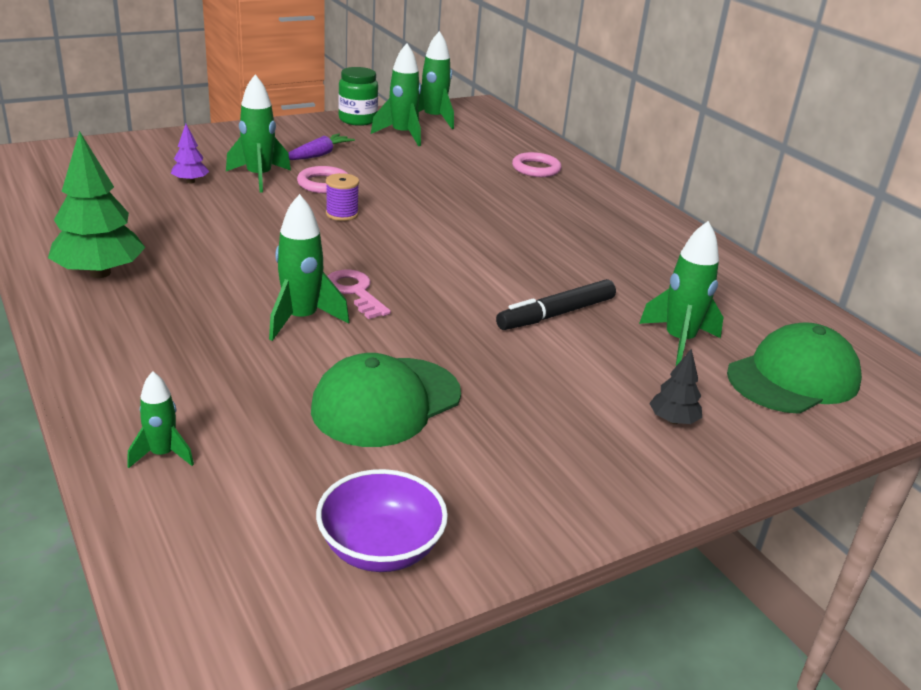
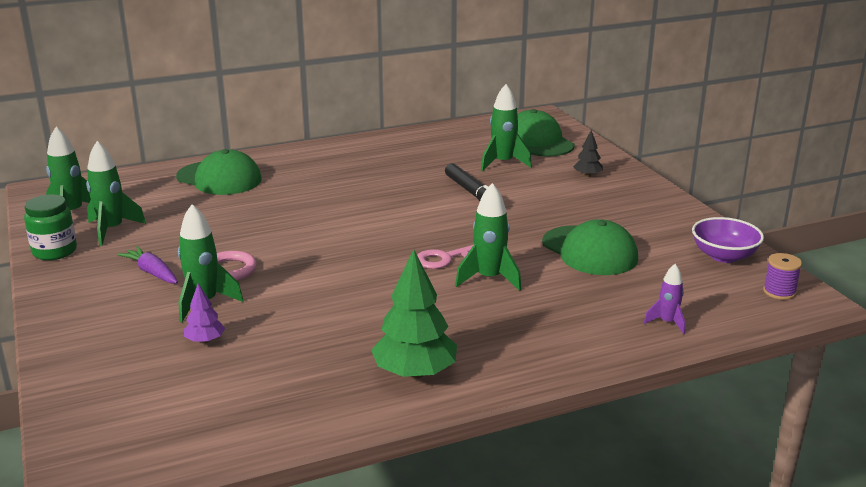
camera: 80 degrees left, 5 degrees down
green rocket [127,371,194,468] -> purple rocket [644,264,686,334]
purple spool [326,173,359,221] -> purple spool moved to [763,253,802,300]
pink ring [512,152,562,177] -> green cap [176,149,262,195]

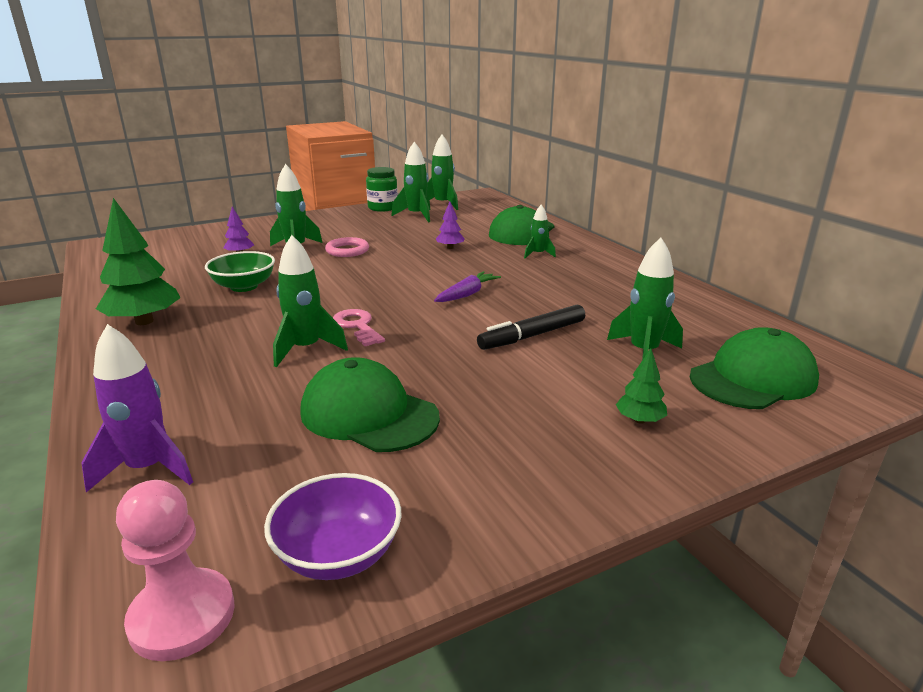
camera: 85 degrees right, 0 degrees up
purple carrot [117,246,178,283] -> purple carrot moved to [434,271,501,302]
green cap [542,219,638,275] -> green cap turned 75 degrees clockwise [300,357,440,452]
black tree [573,130,603,177] -> green tree [616,348,667,424]
purple rocket [644,264,686,334] -> purple rocket [81,324,193,492], size x1.67
purple spool [763,253,802,300] -> pink pawn [116,480,235,661]
none -> green bowl [205,251,275,292]
none -> purple tree [436,202,465,249]
none -> green rocket [524,205,556,258]

